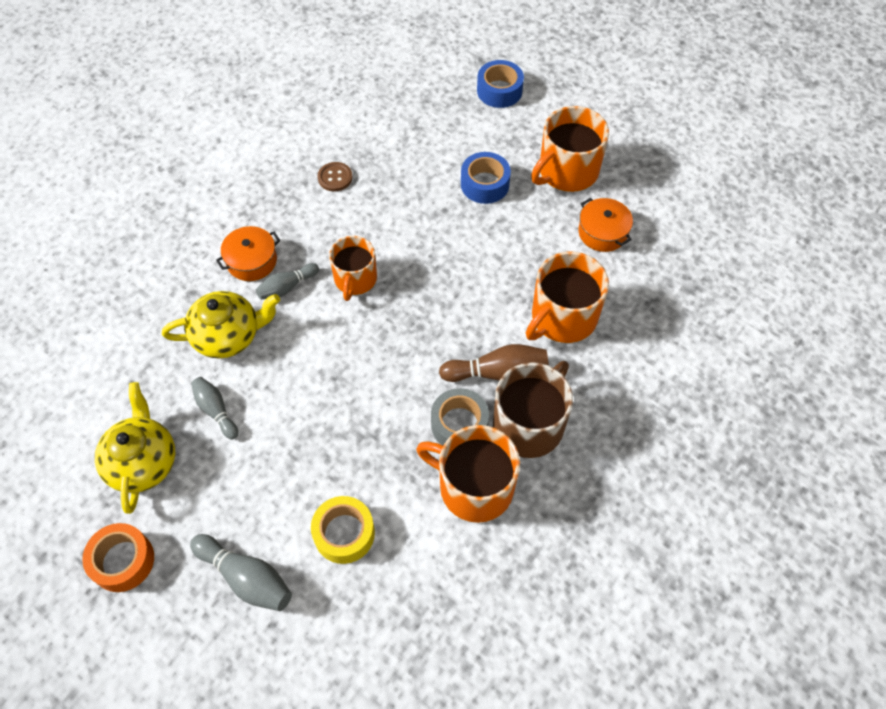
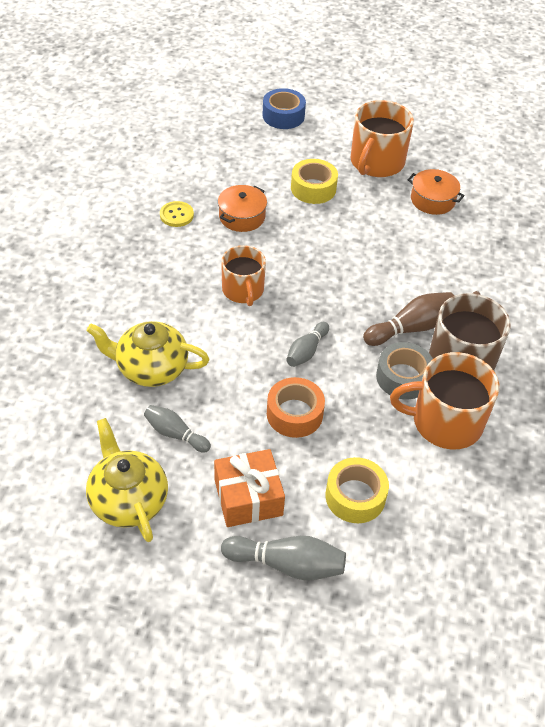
camera: 25 degrees left, 10 degrees down
orange tape [82,523,154,592] -> orange tape moved to [267,377,325,438]
yellow teapot [162,291,280,359] -> yellow teapot turned 135 degrees counterclockwise [87,321,209,387]
orange pot [216,226,281,281] -> orange pot moved to [218,185,267,232]
grey bowling pin [256,263,319,299] -> grey bowling pin moved to [286,322,329,367]
brown button [318,162,353,191] -> yellow button [160,201,194,227]
blue tape [461,152,511,204] -> yellow tape [291,159,338,204]
orange mug [526,251,609,343] -> none
none -> orange gift [214,449,285,527]

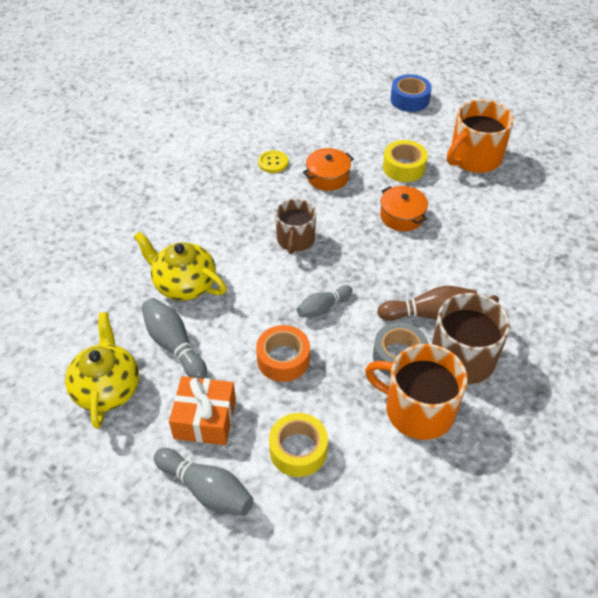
camera: 25 degrees right, 0 degrees up
grey bowling pin [144,405,211,453] -> grey bowling pin [141,298,207,379], size x1.51
orange mug [221,245,266,306] -> brown mug [275,199,316,254]
orange pot [408,169,465,215] -> orange pot moved to [380,186,428,231]

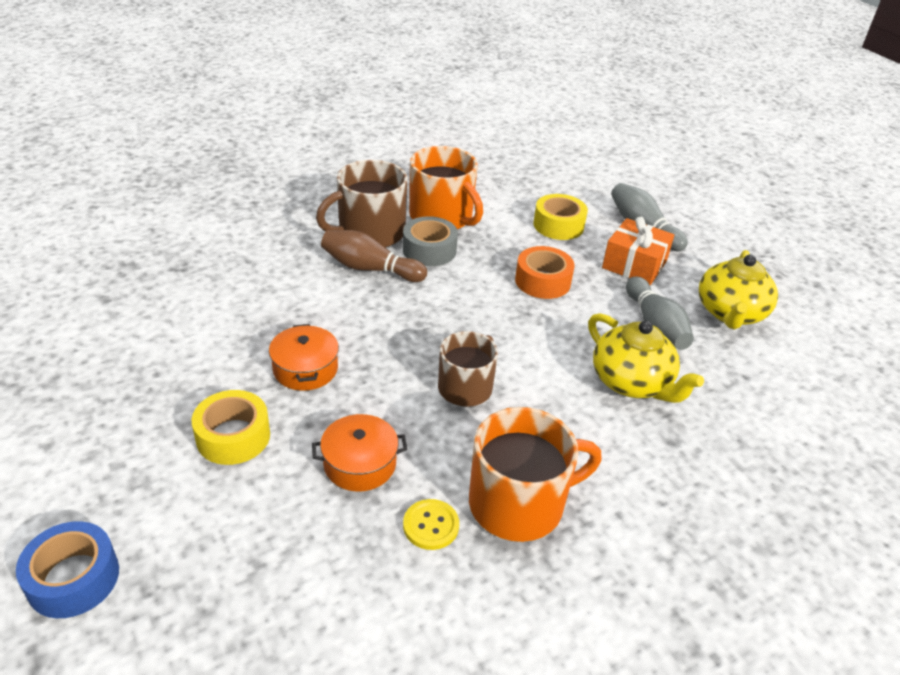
camera: 160 degrees left, 10 degrees down
grey bowling pin [297,285,353,318] -> none
orange mug [447,100,514,173] -> orange mug moved to [469,407,602,542]

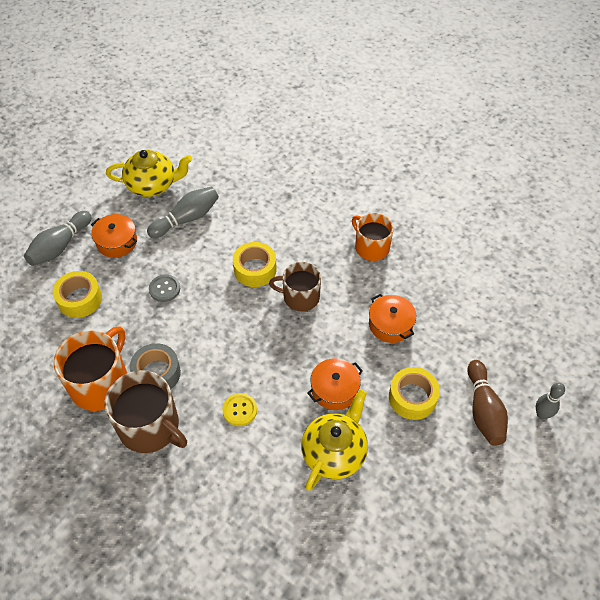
camera: 110 degrees left, 15 degrees up
blue tape [16,521,119,618] -> grey bowling pin [536,383,565,419]
brown bowling pin [321,230,427,282] -> brown bowling pin moved to [467,360,508,446]
yellow button [403,499,459,550] -> yellow button moved to [222,393,257,426]
orange mug [469,407,602,542] -> orange mug [352,213,393,261], size x0.67
orange tape [515,246,575,299] -> grey button [149,275,180,302]
yellow teapot [588,313,704,403] -> yellow teapot moved to [301,389,368,491]
orange gift [602,217,674,285] -> orange pot [91,214,137,258]
none -> yellow tape [233,242,277,287]

